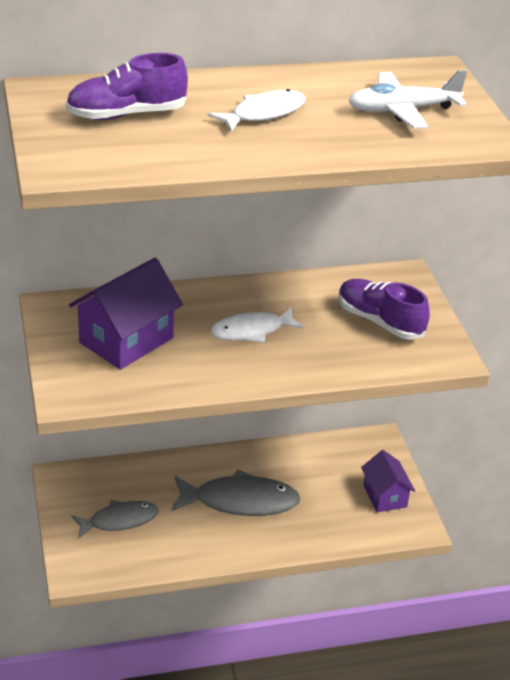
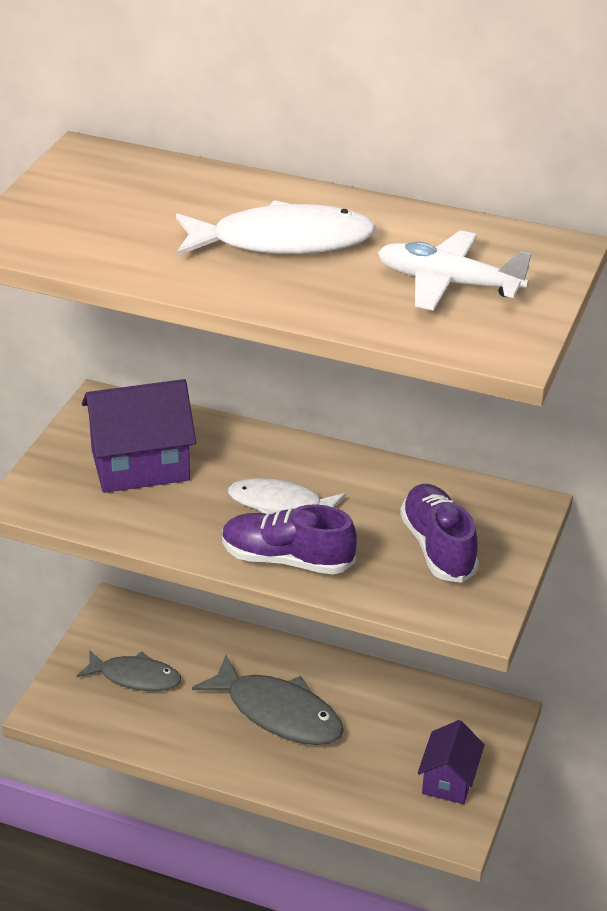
camera: 35 degrees right, 0 degrees up
purple shoe [66,53,188,120] -> purple shoe moved to [222,504,357,575]
white fish [208,89,306,132] -> white fish [176,200,376,256], size x1.52

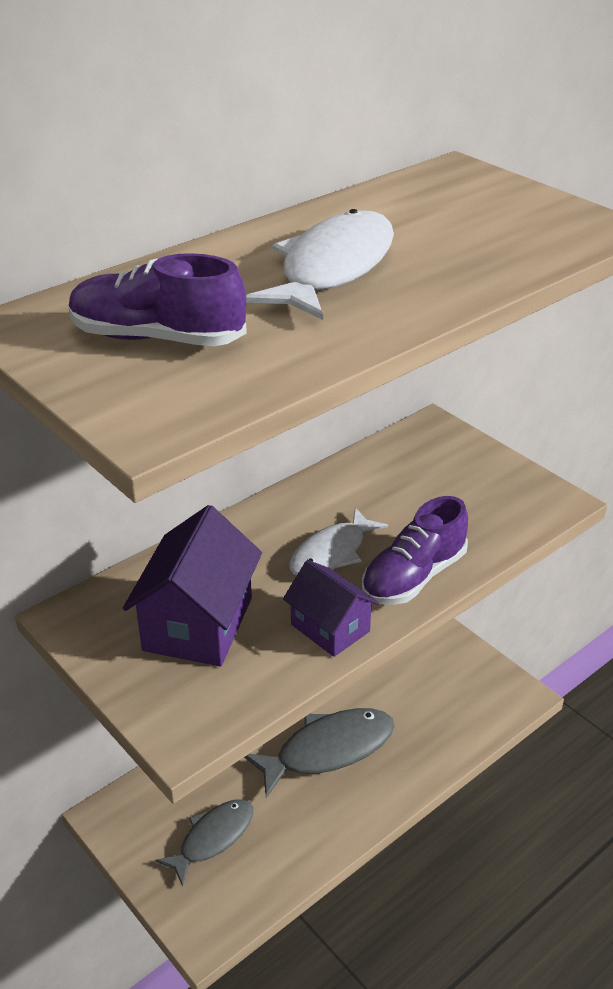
camera: 60 degrees left, 0 degrees up
white plane [378,230,532,311] -> none
purple shoe [400,484,479,583] -> purple shoe moved to [69,253,247,346]
purple house [417,720,485,804] -> purple house moved to [283,560,379,657]

